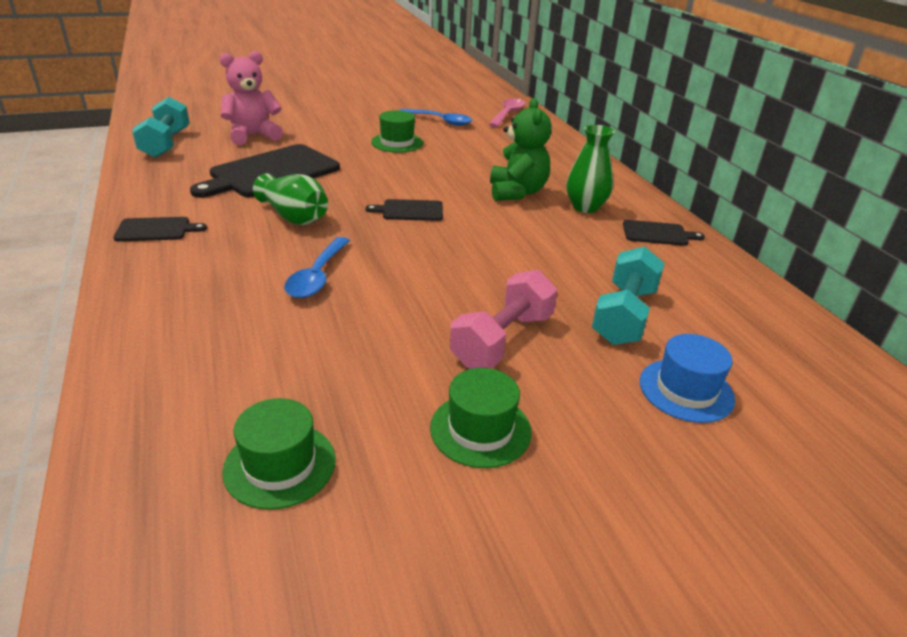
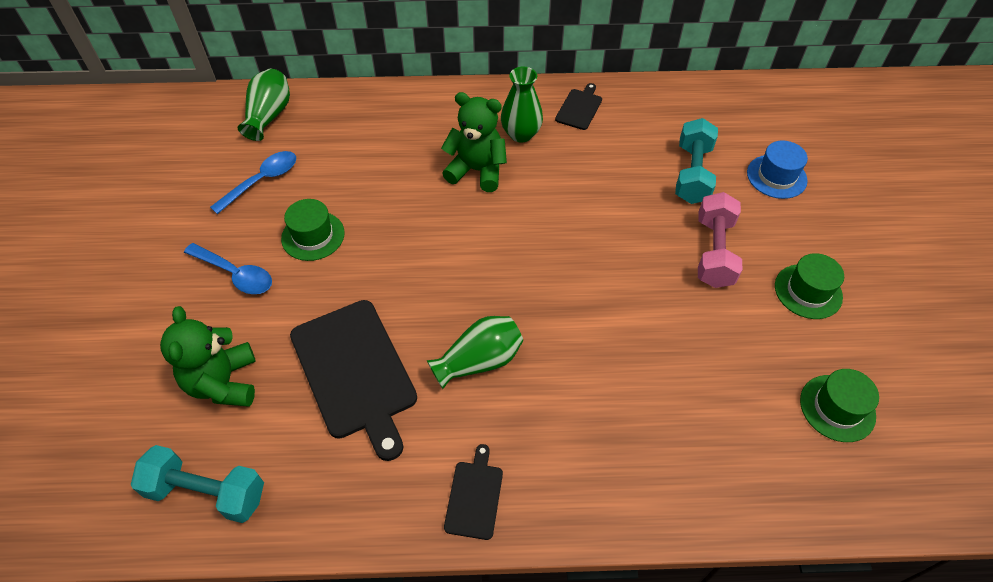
camera: 70 degrees left, 20 degrees up
pink teddy bear [220,51,283,145] -> green teddy bear [160,306,256,407]
blue spoon [284,237,350,298] -> blue spoon moved to [184,243,272,294]
black cutting board [365,199,443,221] -> none
pink dumbbell [450,270,558,369] -> pink dumbbell turned 45 degrees clockwise [698,192,742,288]
pink spoon [489,99,525,127] -> green vase [238,69,290,141]
turquoise dumbbell [592,247,665,345] -> turquoise dumbbell turned 60 degrees clockwise [675,118,718,204]

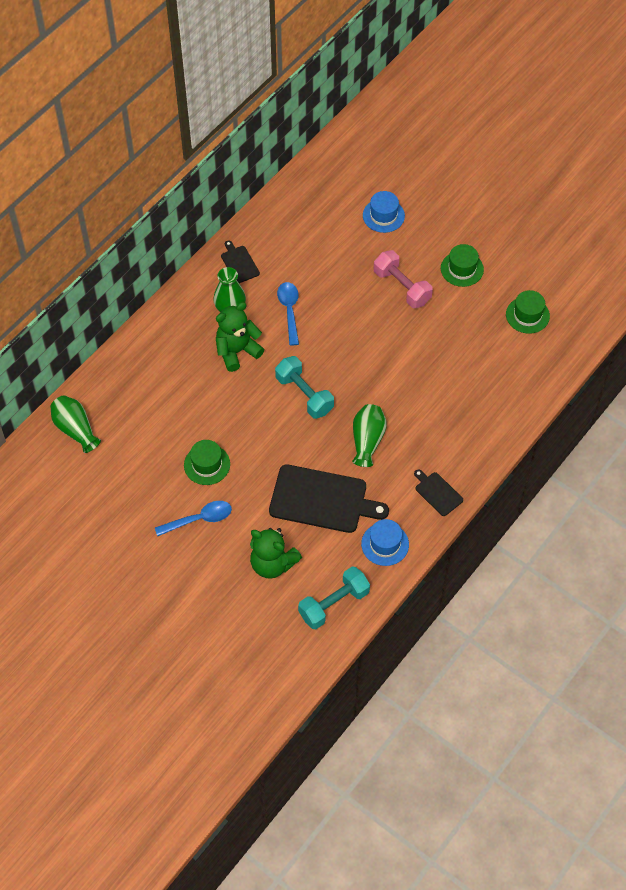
camera: 50 degrees left, 5 degrees up
blue spoon [210,151,296,214] -> blue spoon moved to [277,282,299,346]
turquoise dumbbell [675,118,718,204] -> turquoise dumbbell moved to [275,356,334,419]
none -> blue hat [361,519,409,566]

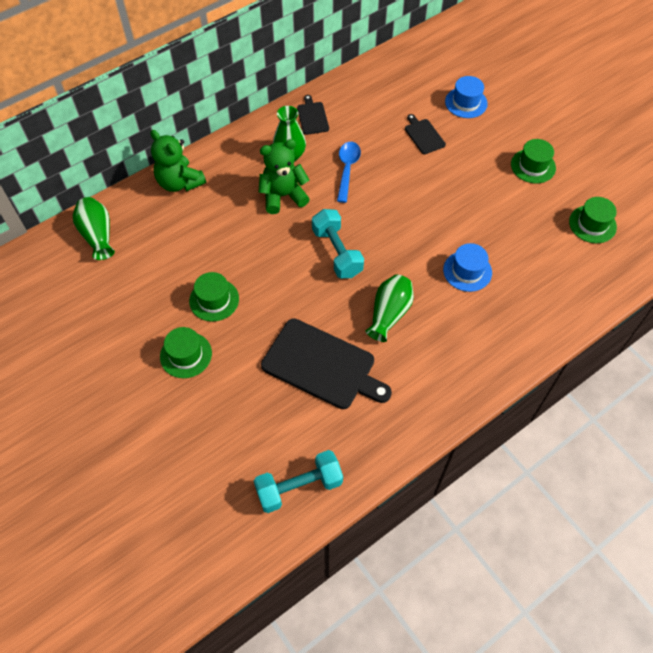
camera: 15 degrees right, 0 degrees up
blue spoon [155,501,232,536] -> green hat [160,327,212,378]
green teddy bear [250,528,302,579] -> green teddy bear moved to [150,130,206,192]
blue hat [361,519,409,566] -> blue hat moved to [443,243,492,292]
pink dumbbell [374,250,433,308] -> none
black cutting board [414,469,463,516] -> black cutting board moved to [405,114,446,154]

